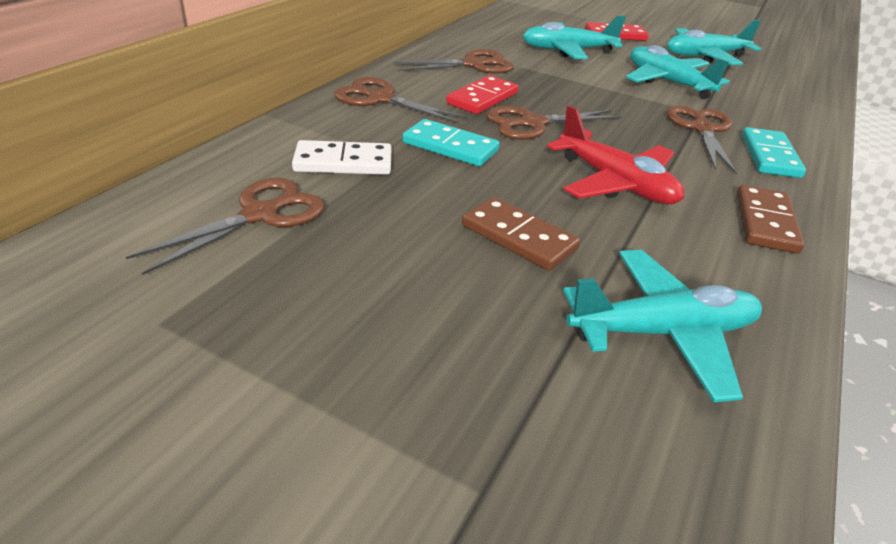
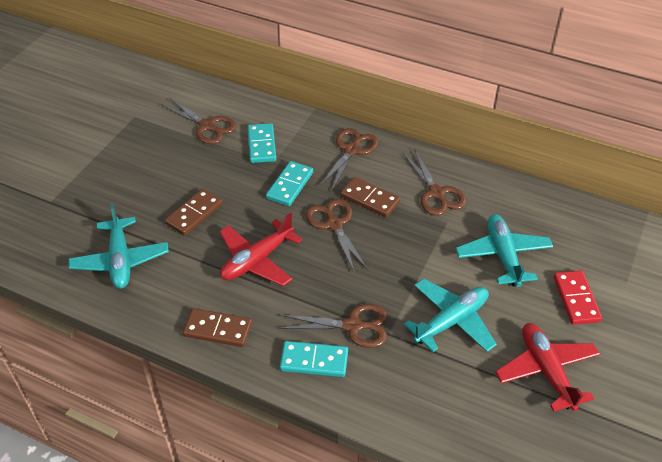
camera: 90 degrees right, 10 degrees up
white domino [292,140,391,175] -> turquoise domino [248,123,276,163]
red domino [446,75,519,114] -> brown domino [340,177,400,217]
turquoise plane [667,20,761,65] -> red plane [495,323,600,412]

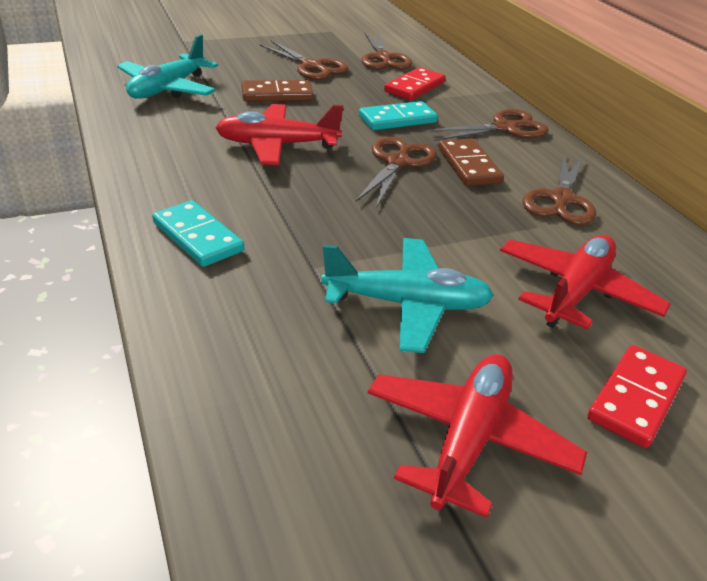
camera: 40 degrees right, 10 degrees down
brown domino [183,308,252,347] -> none
turquoise domino [248,123,276,163] -> red domino [384,67,445,100]
brown scissors [278,304,387,348] -> brown scissors moved to [260,40,348,80]
turquoise plane [456,214,553,287] -> red plane [500,235,671,330]

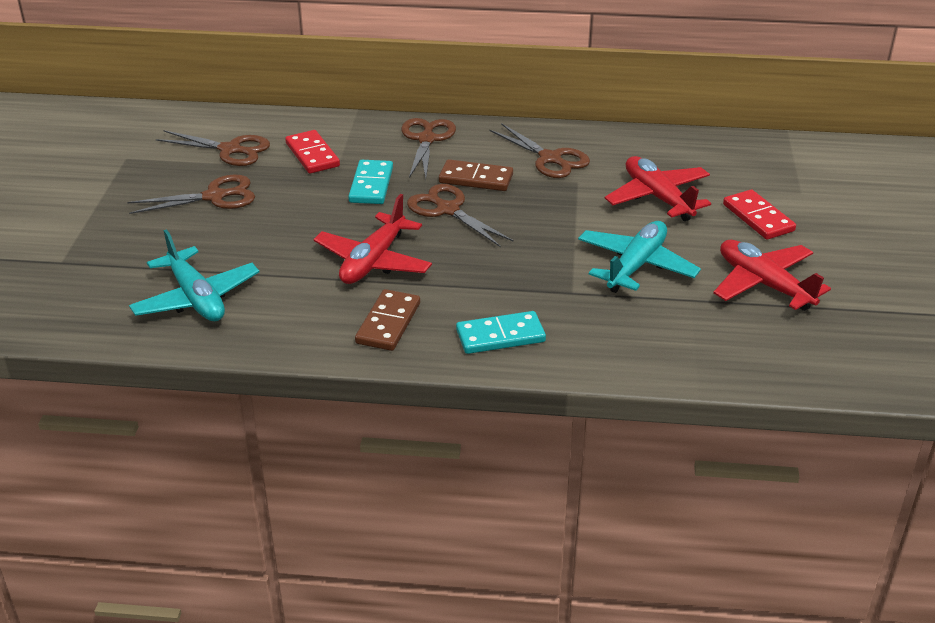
camera: 60 degrees left, 0 degrees up
brown domino [241,80,314,102] -> brown domino moved to [355,289,420,351]

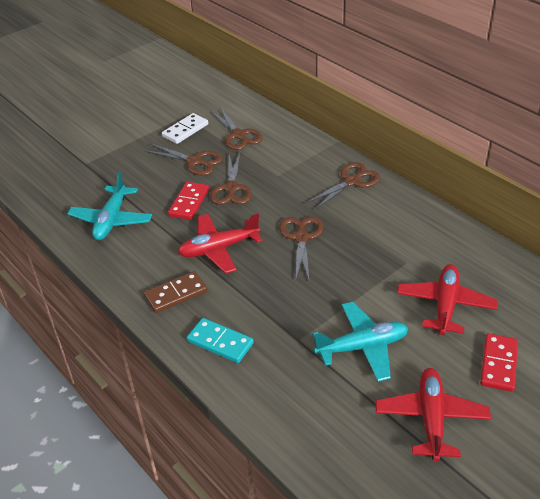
camera: 45 degrees right, 5 degrees up
red domino [285,130,340,174] -> red domino moved to [168,182,209,220]
turquoise domino [348,160,393,204] -> none
brown domino [439,159,513,191] -> none
brown scissors [490,123,590,178] -> brown scissors moved to [210,153,252,205]
none -> white domino [162,113,208,144]

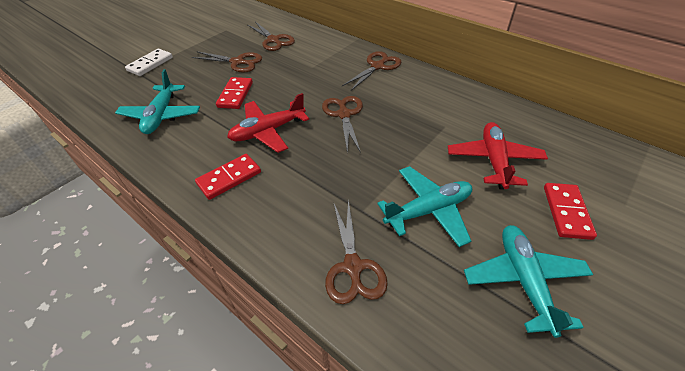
camera: 10 degrees left, 5 degrees up
brown domino [144,271,207,313] -> red domino [195,154,261,200]
white domino [162,113,208,144] -> white domino moved to [125,49,173,76]
turquoise domino [187,318,254,363] -> none
brown scissors [210,153,252,205] -> brown scissors moved to [325,200,388,304]
red plane [376,368,491,462] -> turquoise plane [464,225,593,338]

